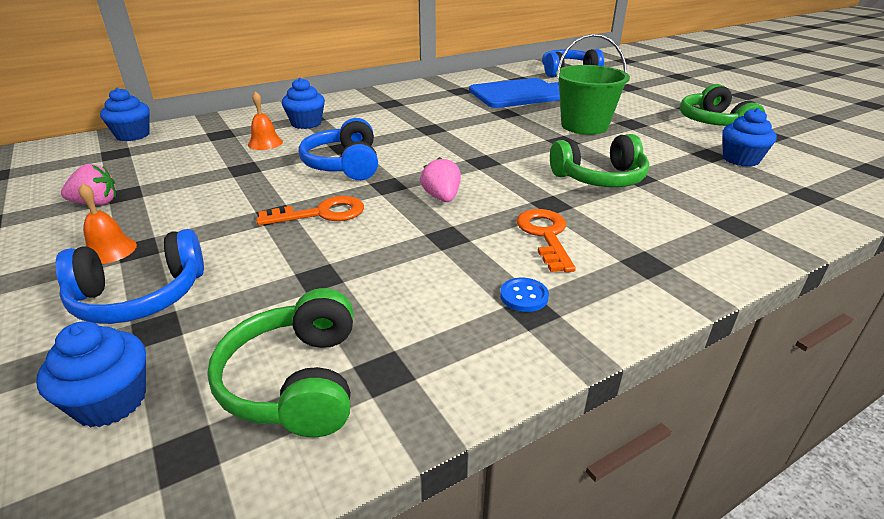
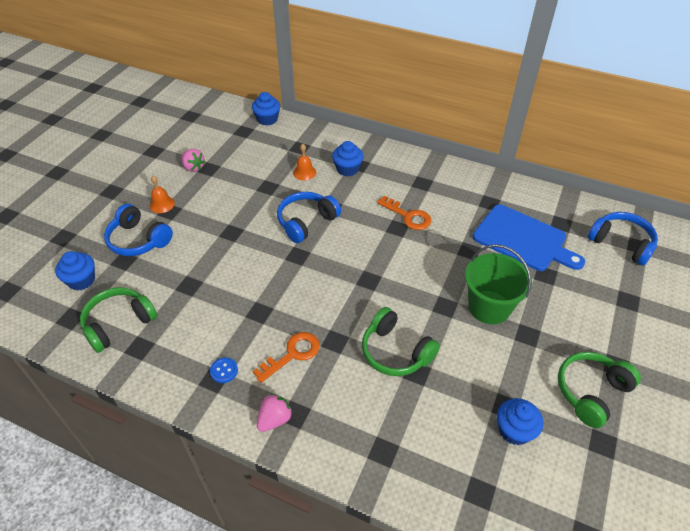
camera: 55 degrees right, 15 degrees up
orange key [256,196,364,225] -> orange key moved to [377,196,431,230]
pink strawberry [420,157,461,202] -> pink strawberry moved to [257,394,292,432]

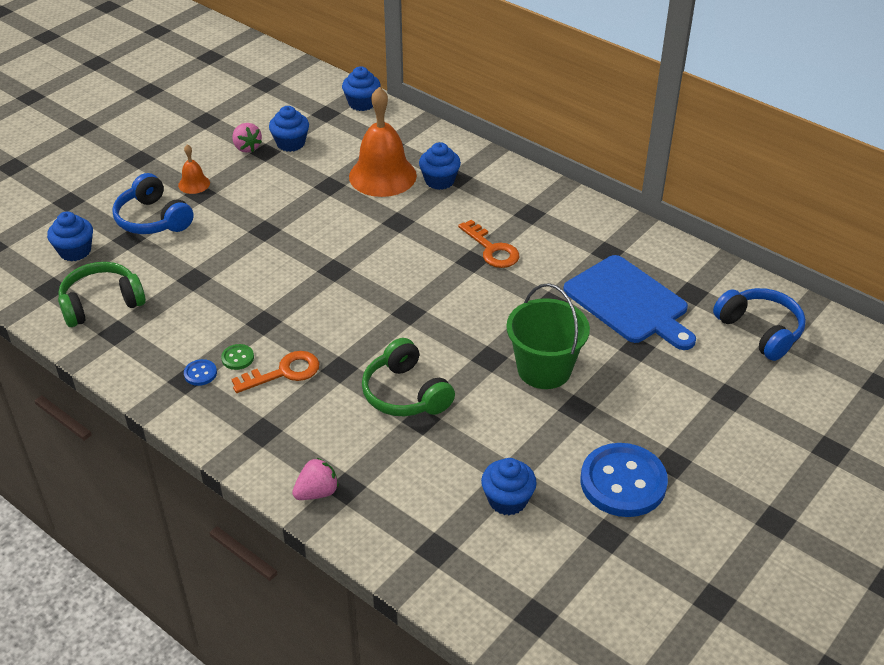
camera: 15 degrees right, 5 degrees down
pink strawberry [257,394,292,432] -> pink strawberry moved to [292,458,339,500]
blue headphones [277,192,341,243] -> none
orange bell [293,144,317,181] -> orange bell [349,87,417,197], size x2.17
green headphones [558,352,641,428] -> blue button [581,443,668,517]
none -> green button [221,344,254,370]
none -> blue cupcake [269,106,309,152]

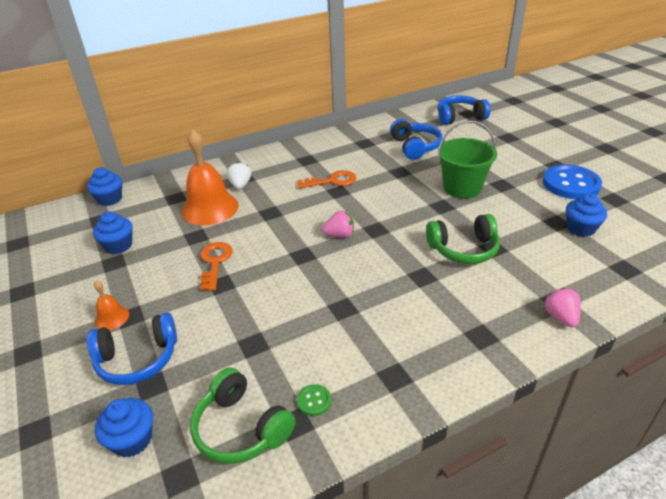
camera: 65 degrees left, 5 degrees down
green headphones [58,262,146,327] -> green headphones turned 45 degrees counterclockwise [190,368,295,464]
blue button [184,359,217,386] -> none
green button [221,344,254,370] -> green button moved to [297,384,331,416]
orange key [231,351,320,393] -> orange key moved to [200,242,233,291]
pink strawberry [232,123,262,153] -> pink strawberry moved to [322,210,354,238]
blue cupcake [419,142,461,190] -> white strawberry [227,162,251,189]
blue cutting board [563,255,696,350] -> blue headphones [390,119,443,160]

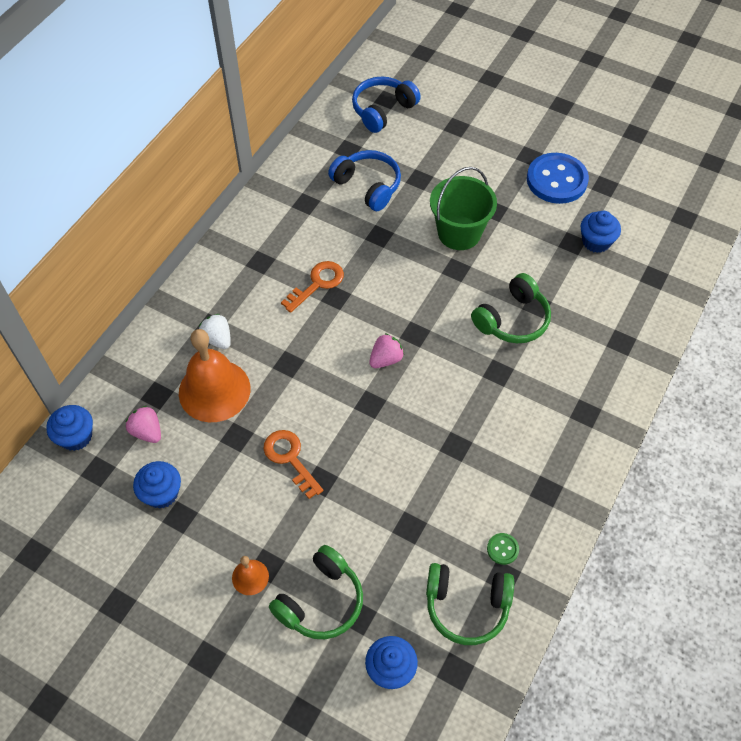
camera: 35 degrees left, 20 degrees up
blue headphones [87,312,177,385] -> green headphones [269,545,363,639]
pink strawberry [545,288,581,327] -> pink strawberry moved to [126,406,161,443]

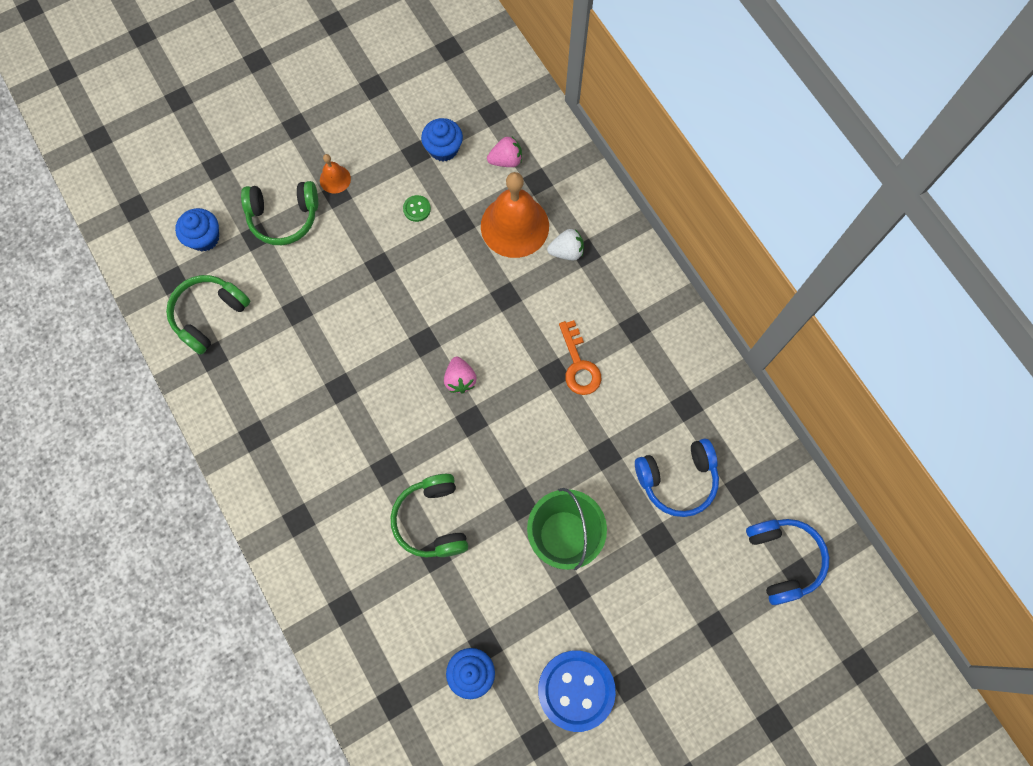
camera: 120 degrees right, 15 degrees up
blue cupcake [46,405,93,451] -> none
orange key [264,430,323,499] -> none
green headphones [269,545,363,639] -> green headphones turned 75 degrees counterclockwise [241,181,318,245]
green button [487,533,519,565] -> green button moved to [403,195,431,222]

